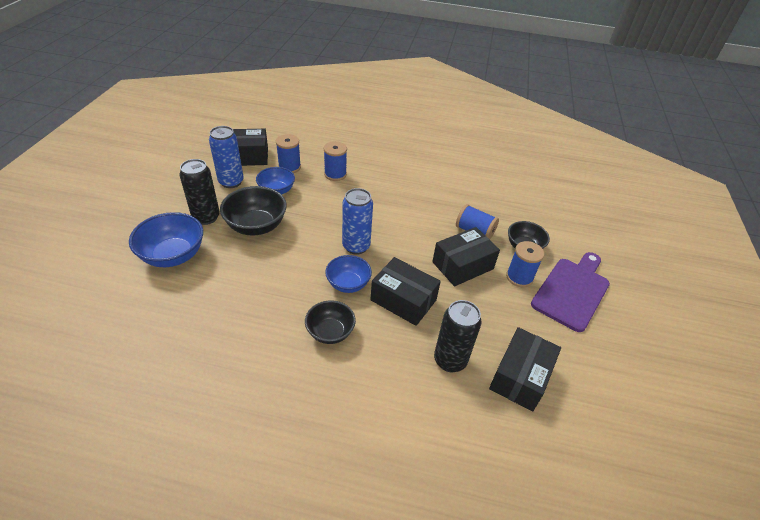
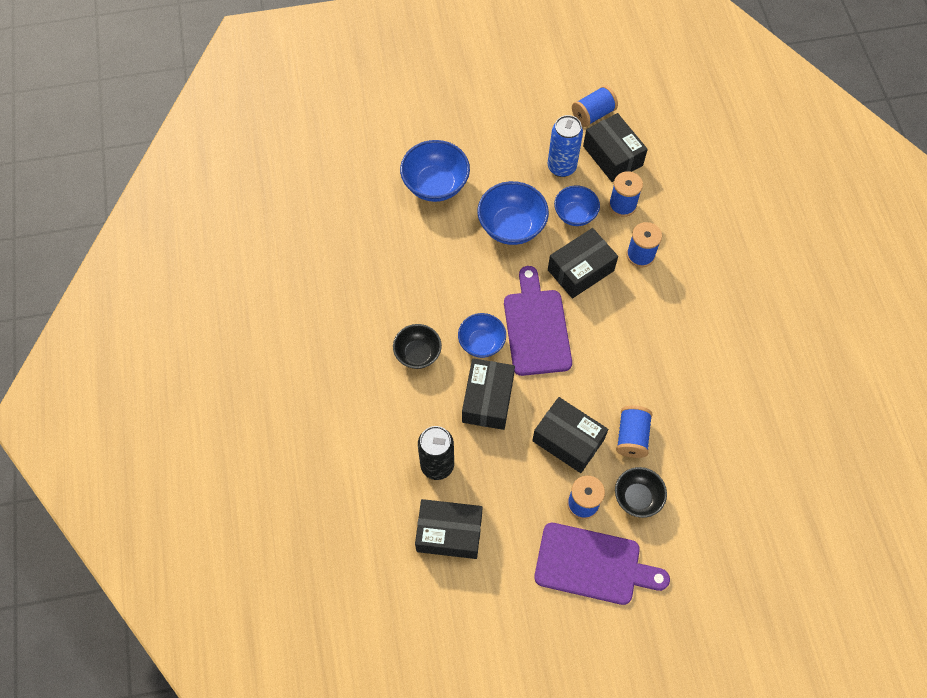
camera: 70 degrees right, 20 degrees up
black can [179,159,220,225] -> none
black bowl [220,186,287,236] -> blue bowl [478,181,549,245]
blue can [342,188,373,255] -> purple cutting board [504,266,572,376]
none -> black box [548,228,618,299]
none -> blue spool [572,86,618,127]

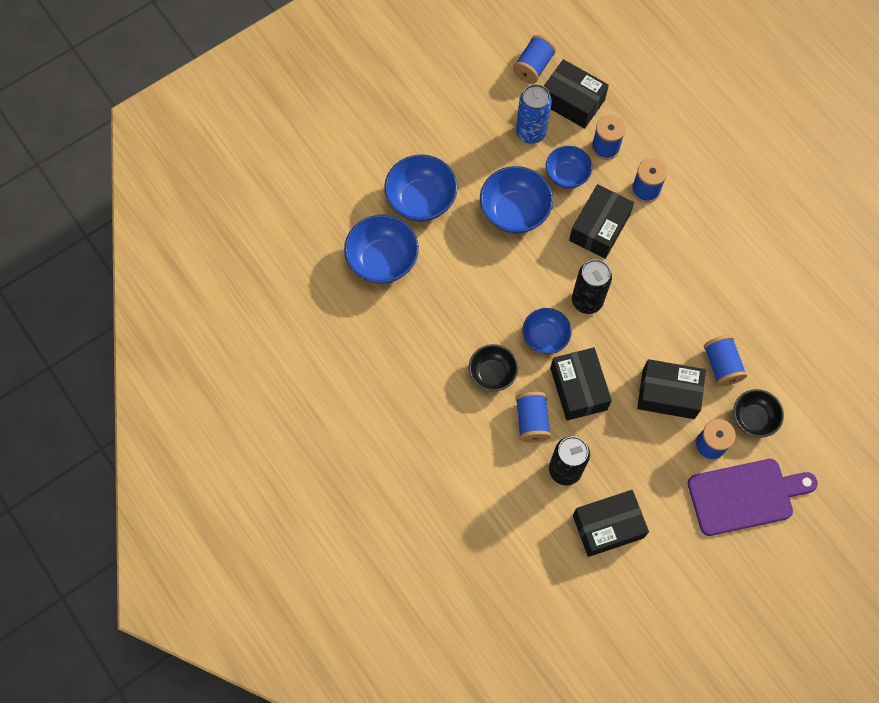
camera: 25 degrees left, 5 degrees up
purple cutting board [504,266,572,376] -> black can [572,259,612,314]
none -> blue bowl [344,215,419,284]
none -> blue spool [516,392,551,442]

